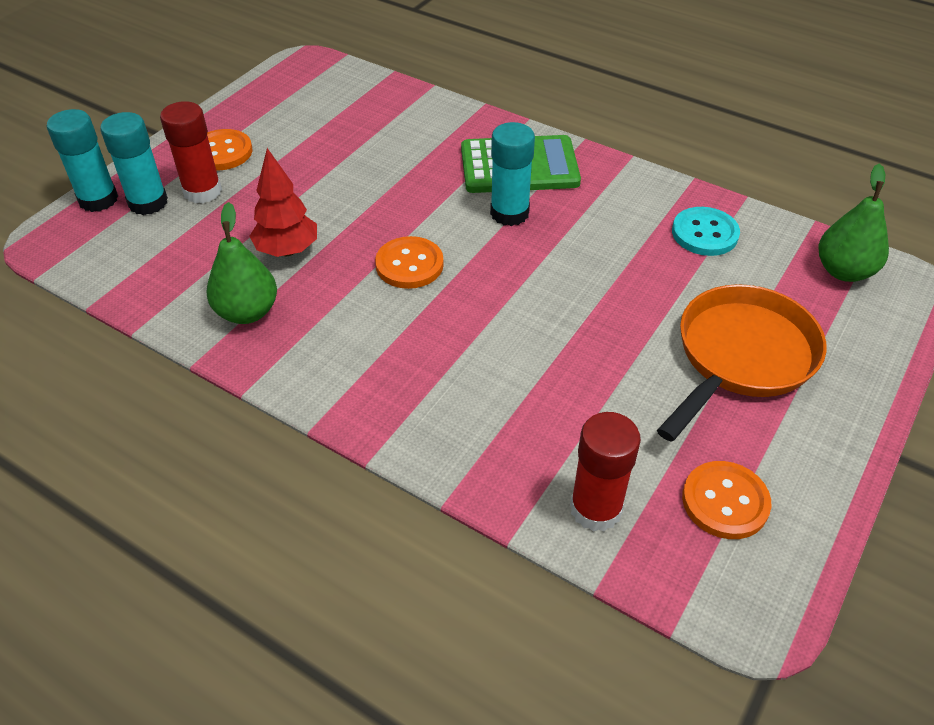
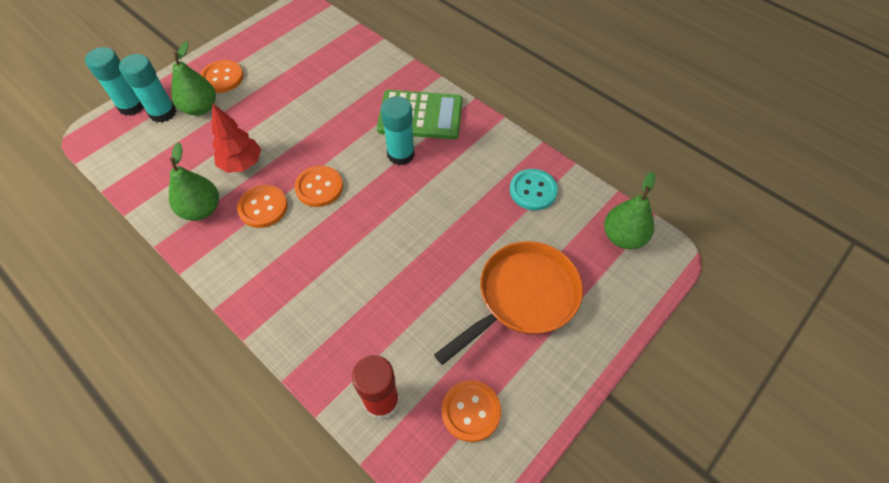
camera: 10 degrees right, 10 degrees up
red glue stick [160,101,222,203] -> green pear [171,41,216,116]
none -> orange button [237,185,288,228]

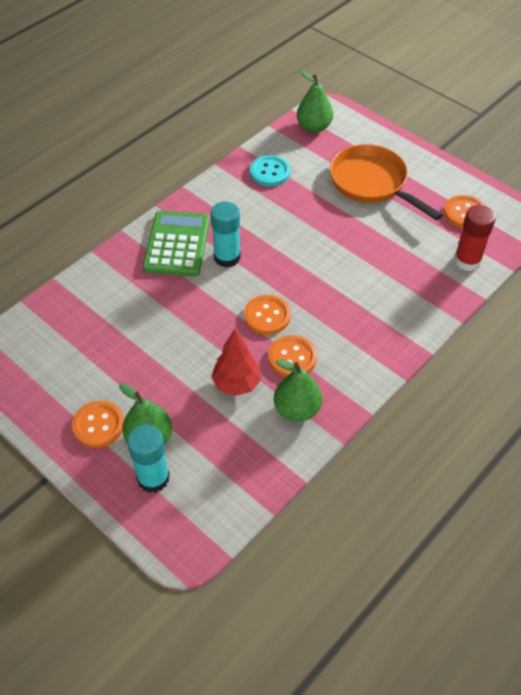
camera: 90 degrees left, 5 degrees down
turquoise glue stick [85,47,144,116] -> none

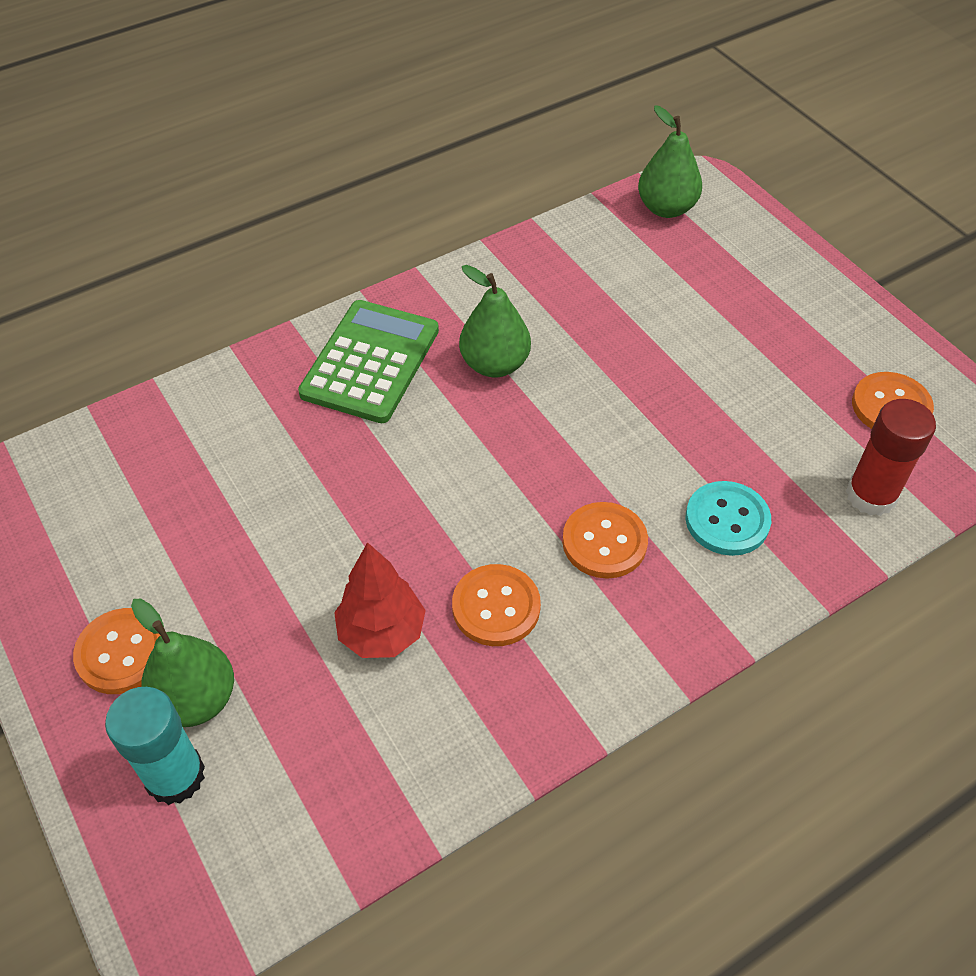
camera: 15 degrees right, 0 degrees up
turquoise glue stick [210,201,241,268] -> none
orange button [244,295,291,335] -> orange button moved to [562,502,648,579]
turquoise button [250,155,290,187] -> turquoise button moved to [685,481,771,556]
green pear [274,359,322,422] -> green pear moved to [459,265,531,378]
orange pan [330,144,443,220] -> none

